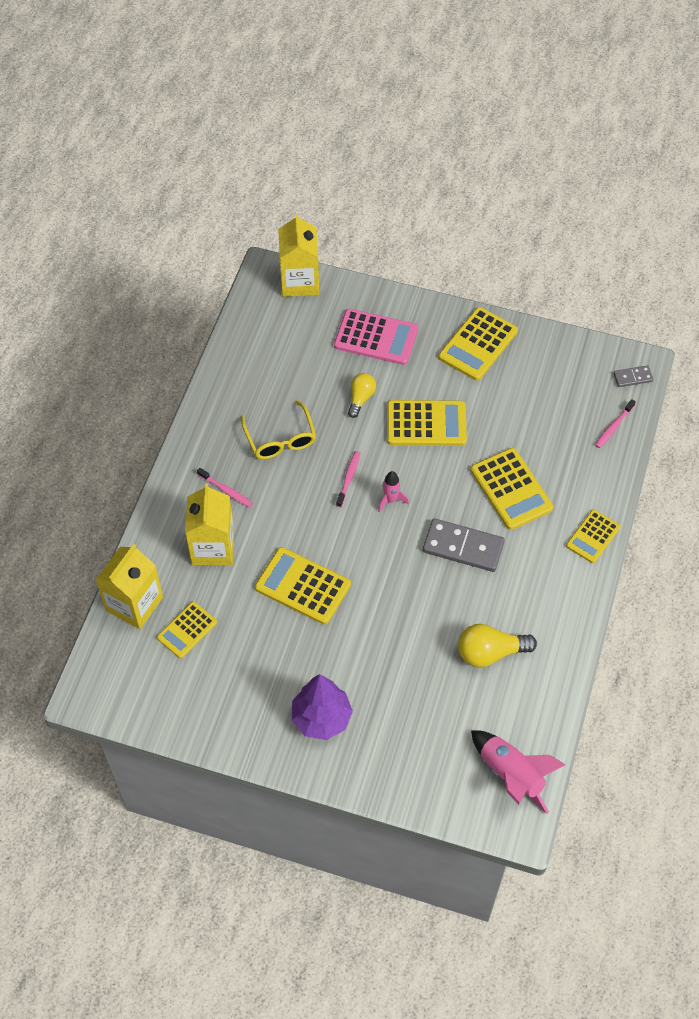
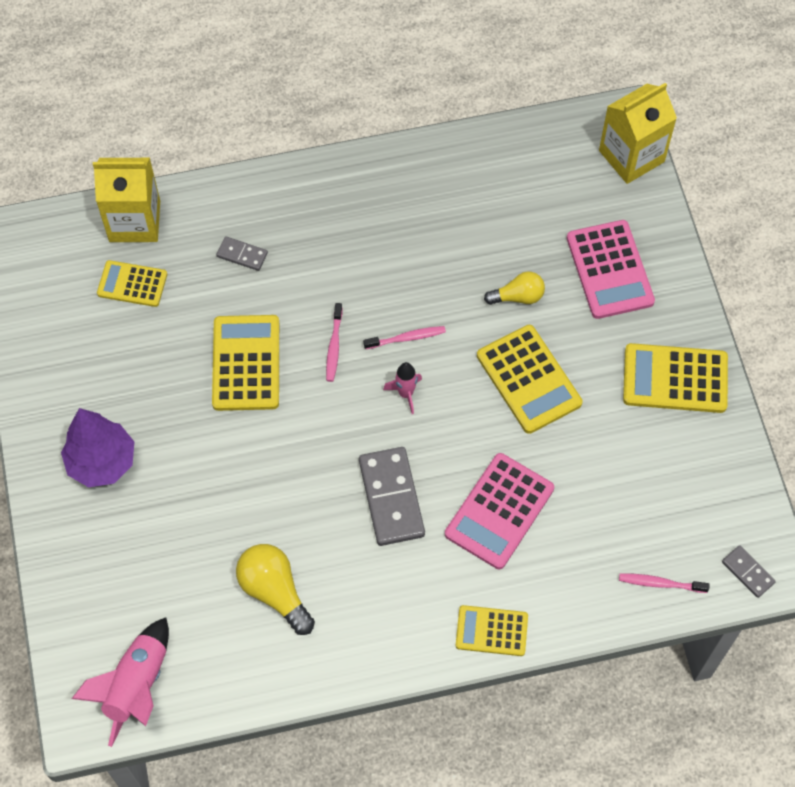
camera: 60 degrees right, 5 degrees up
yellow carton [185,483,234,565] -> grey domino [216,236,268,271]
pink toothbrush [197,468,253,507] -> pink toothbrush moved to [326,303,342,382]
yellow glasses [241,400,316,459] -> none
yellow calculator [471,448,553,530] -> pink calculator [445,453,554,569]

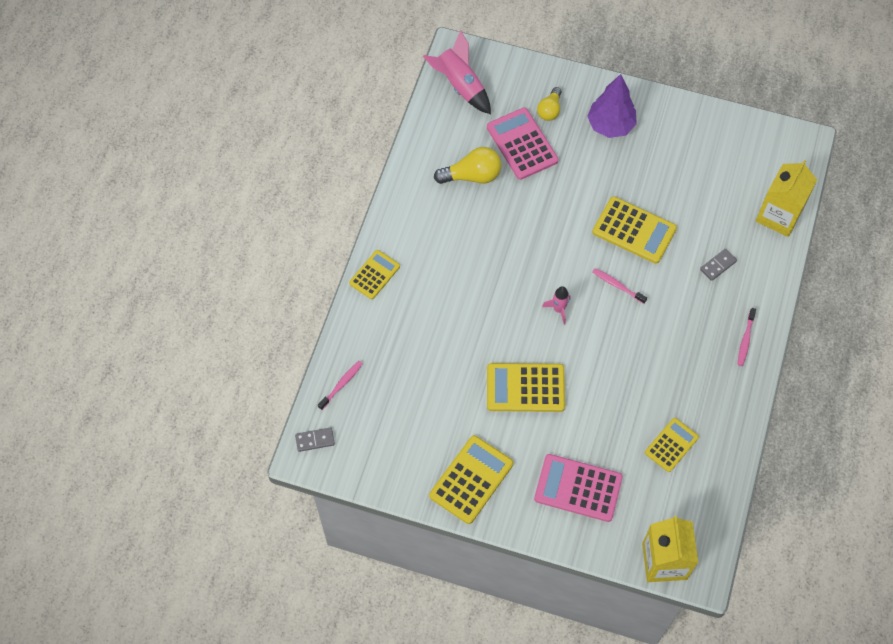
camera: 120 degrees right, 0 degrees up
yellow calculator [97,260,167,307] -> yellow calculator moved to [645,418,699,472]
grey domino [359,447,425,546] -> none
pink toothbrush [363,326,446,349] -> pink toothbrush moved to [737,308,756,366]
pink calculator [445,453,554,569] -> pink calculator moved to [487,108,558,180]
yellow light bulb [484,271,545,305] -> yellow light bulb moved to [537,87,562,121]

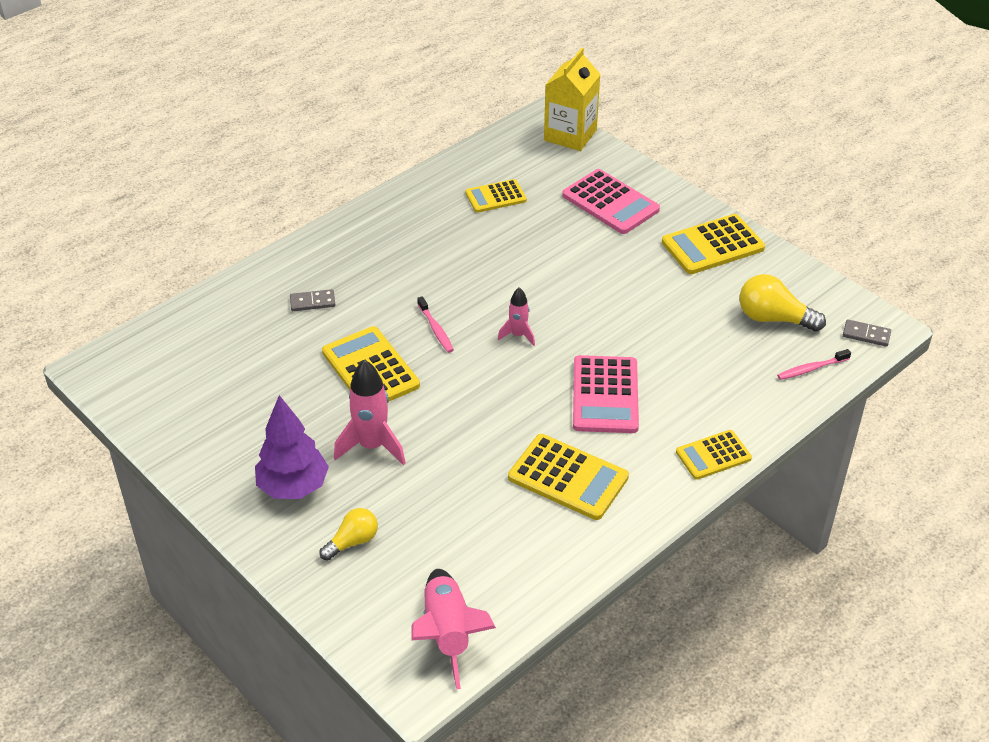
camera: 150 degrees left, 20 degrees down
yellow light bulb [434,147,501,184] -> yellow light bulb moved to [740,274,826,332]
pink calculator [487,108,558,180] -> pink calculator moved to [573,355,639,433]
yellow calculator [487,363,565,412] -> yellow calculator moved to [508,434,629,520]
pink toothbrush [737,308,756,366] -> none
yellow carton [756,160,817,237] -> none
none -> pink rocket [334,360,406,465]

